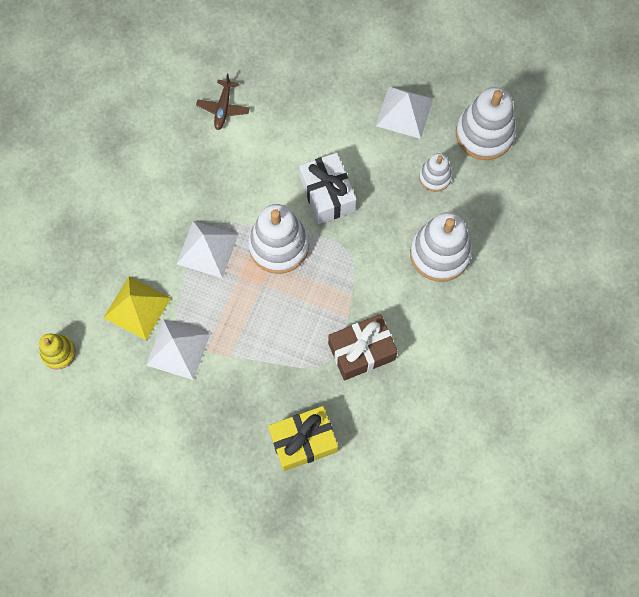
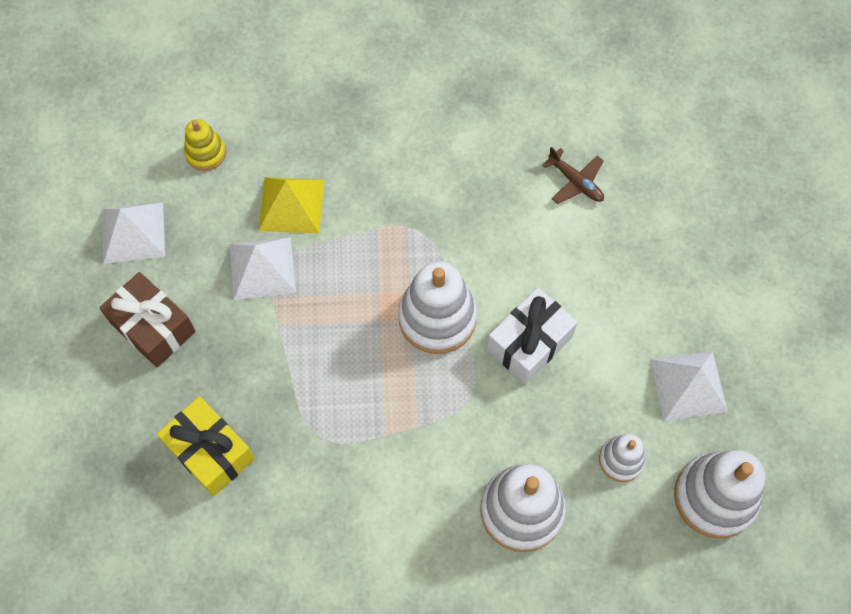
camera: 65 degrees right, 5 degrees down
white pyramid [177,221,239,278] -> white pyramid moved to [102,202,165,264]
brown plane [196,74,250,130] -> brown plane turned 120 degrees counterclockwise [542,147,604,204]
brown gift [328,314,398,381] -> brown gift moved to [99,272,196,367]

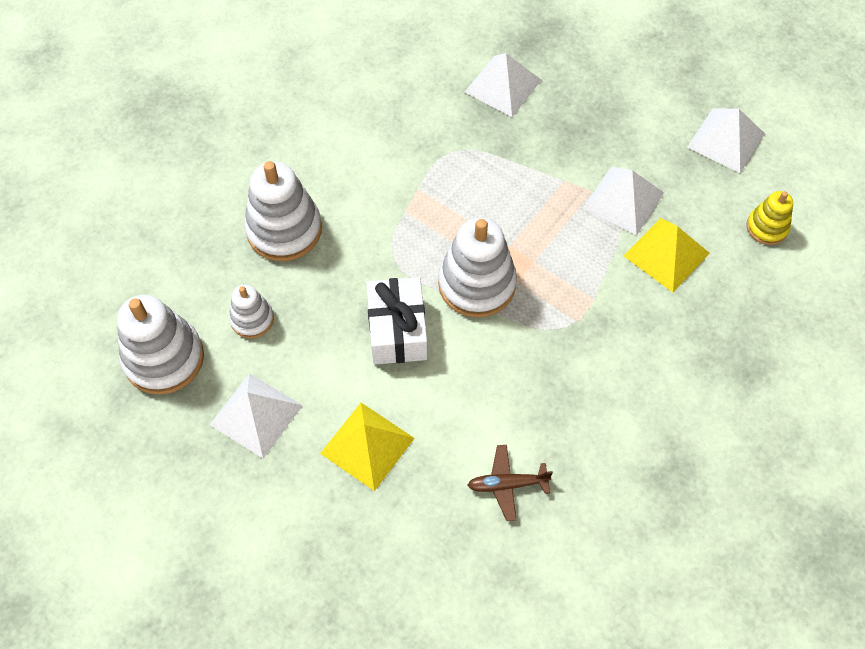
camera: 130 degrees right, 5 degrees down
brown gift [99,272,196,367] -> none
yellow gift [157,396,255,496] -> white pyramid [465,53,541,117]
none -> yellow pyramid [320,403,415,491]

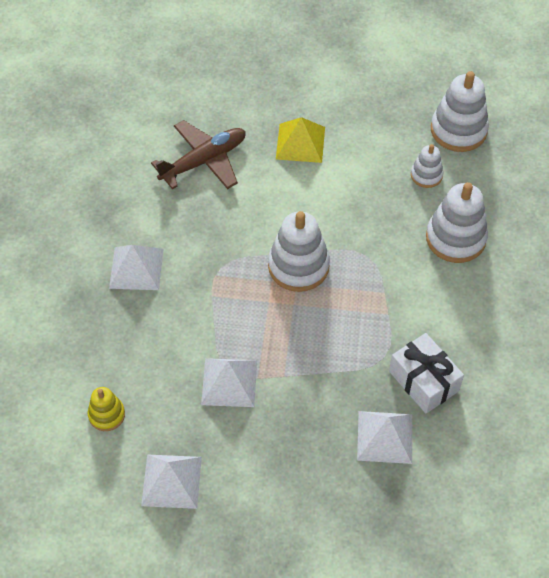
camera: 150 degrees right, 5 degrees down
white pyramid [209,373,303,459] -> white pyramid moved to [109,245,164,290]
white gift [366,277,427,365] -> white gift moved to [389,333,464,413]
brown plane [467,445,553,521] -> brown plane [151,120,246,189], size x1.83
yellow pyramid [624,218,710,292] -> none

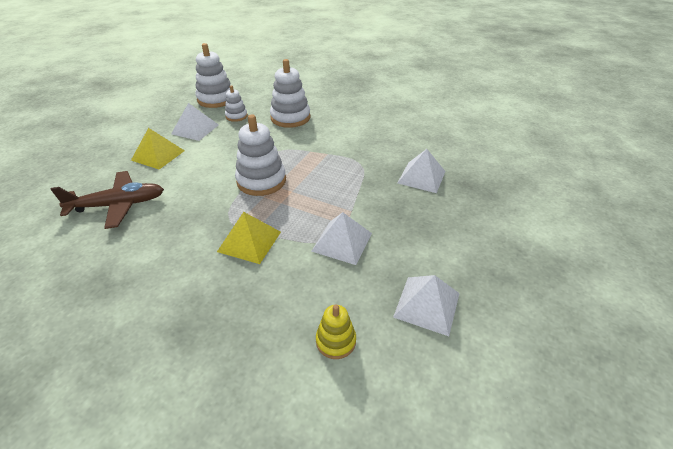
camera: 70 degrees left, 15 degrees down
white pyramid [109,245,164,290] -> white pyramid moved to [171,103,219,141]
brown plane [151,120,246,189] -> brown plane turned 90 degrees clockwise [51,171,164,229]
white gift [389,333,464,413] -> none
none -> yellow pyramid [217,212,281,264]

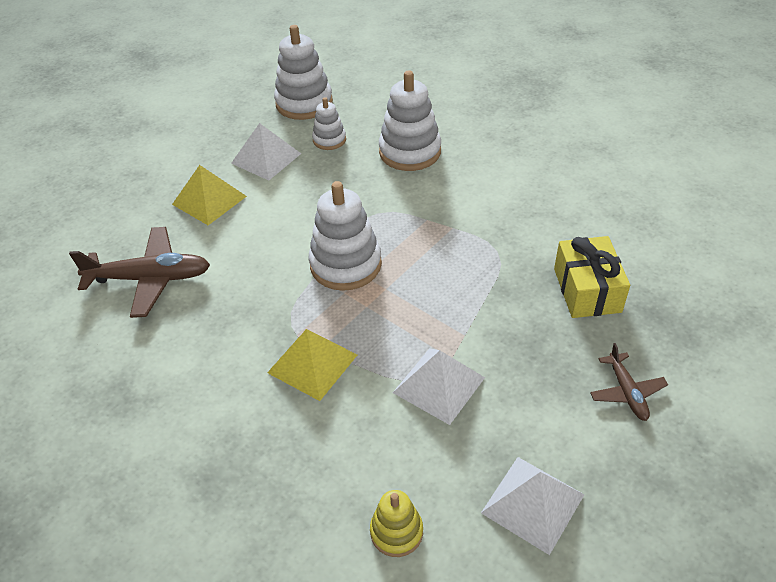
camera: 15 degrees right, 5 degrees up
white pyramid [398,149,446,193] -> yellow gift [554,236,630,318]
none -> brown plane [590,343,668,421]

